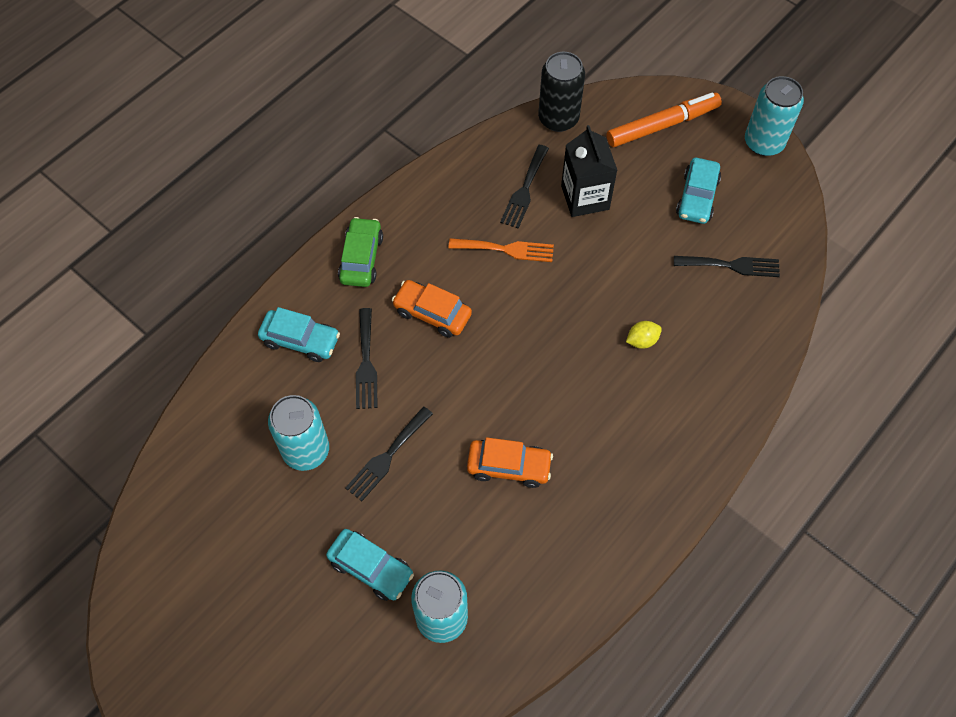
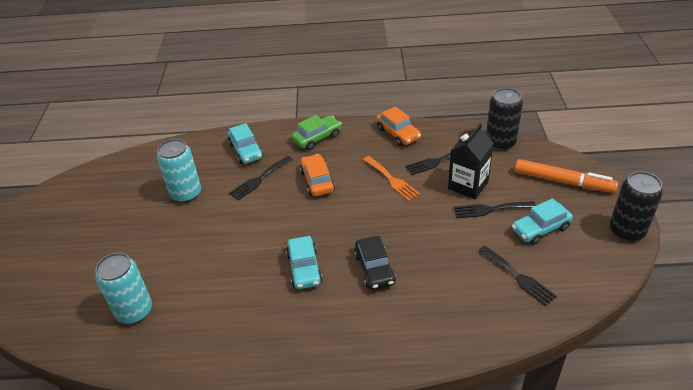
camera: 50 degrees right, 20 degrees down
turquoise car [326,529,414,601] -> turquoise car moved to [286,236,323,289]
black fork [345,407,433,501] -> black fork moved to [453,201,536,219]
orange car [467,437,553,488] -> orange car moved to [376,106,421,146]
yellow lemon [626,321,662,349] -> none
turquoise can [745,76,804,156] -> black can [610,171,663,242]
none -> black car [354,236,396,290]

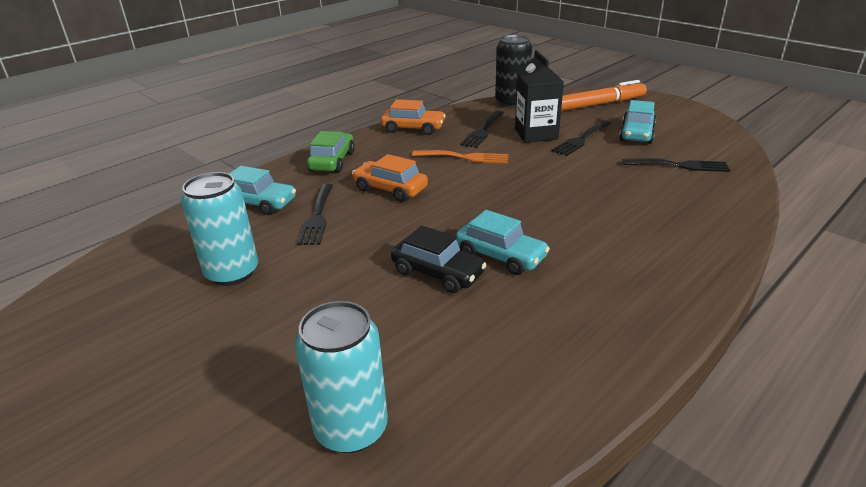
camera: 45 degrees left, 10 degrees down
black car [354,236,396,290] -> black car moved to [391,225,487,293]
black can [610,171,663,242] -> none

